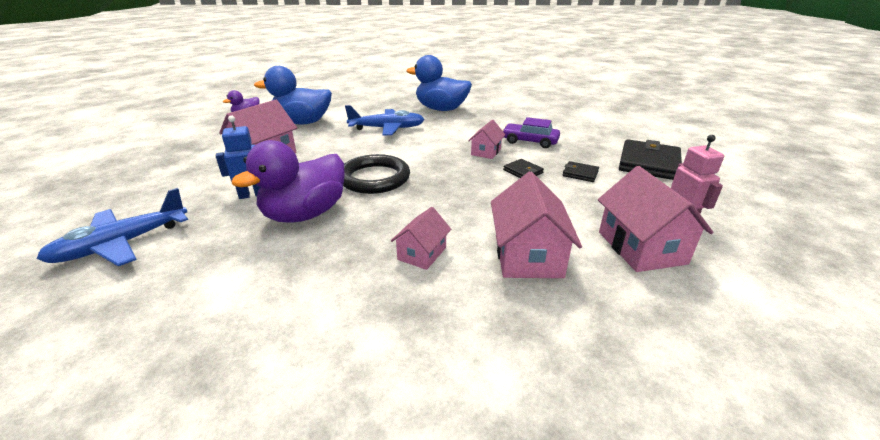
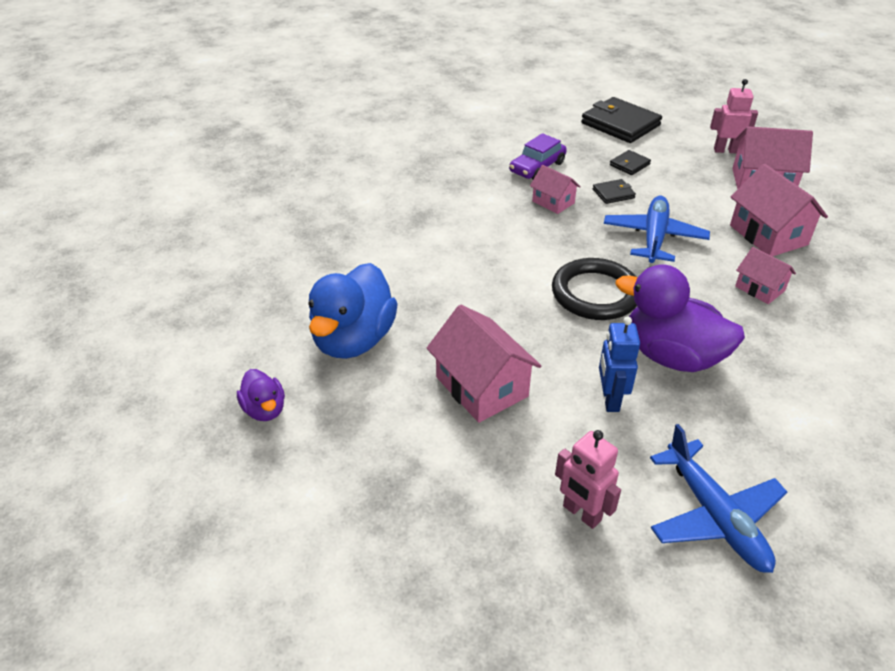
camera: 70 degrees left, 10 degrees up
purple duck [231,140,345,222] -> purple duck turned 150 degrees clockwise [615,264,745,372]
blue plane [345,105,425,135] -> blue plane moved to [604,196,710,263]
blue duck [406,55,472,111] -> none
pink house [491,172,582,278] -> pink house turned 45 degrees clockwise [730,164,828,256]
none -> pink robot [555,430,621,529]

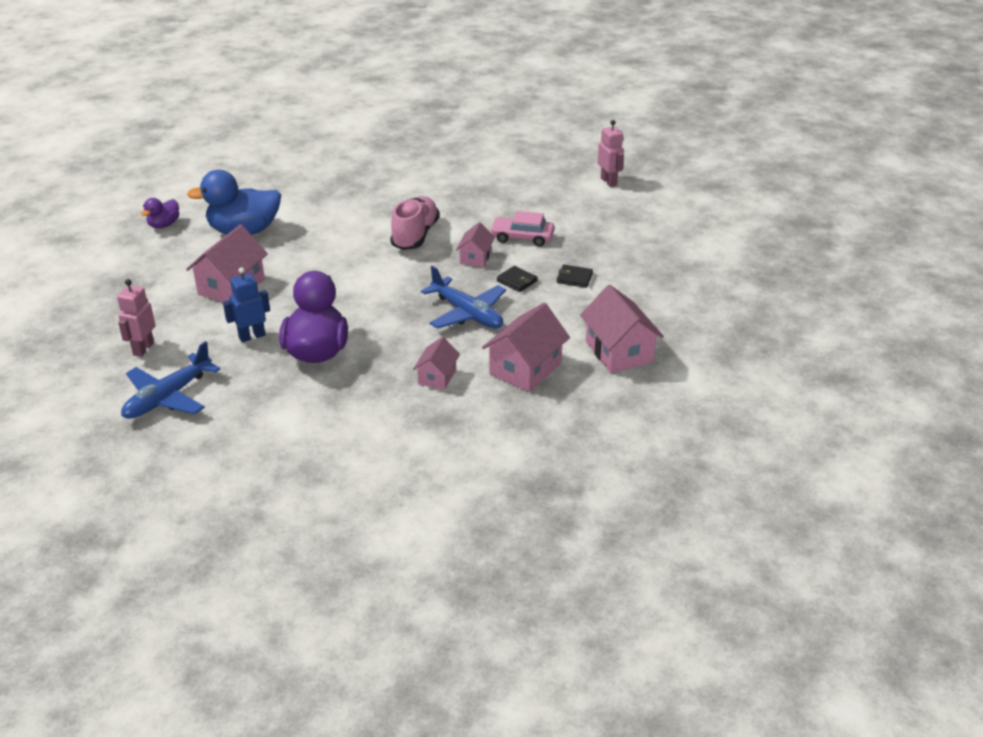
camera: 60 degrees right, 5 degrees down
purple car [509,133,567,179] -> pink car [490,211,555,246]
black ring [552,258,637,320] -> none
black wallet [581,97,662,143] -> none
blue plane [604,196,710,263] -> blue plane turned 60 degrees clockwise [421,266,506,329]
pink robot [710,79,758,153] -> pink robot moved to [598,120,624,187]
none -> pink shoe [390,196,440,250]

